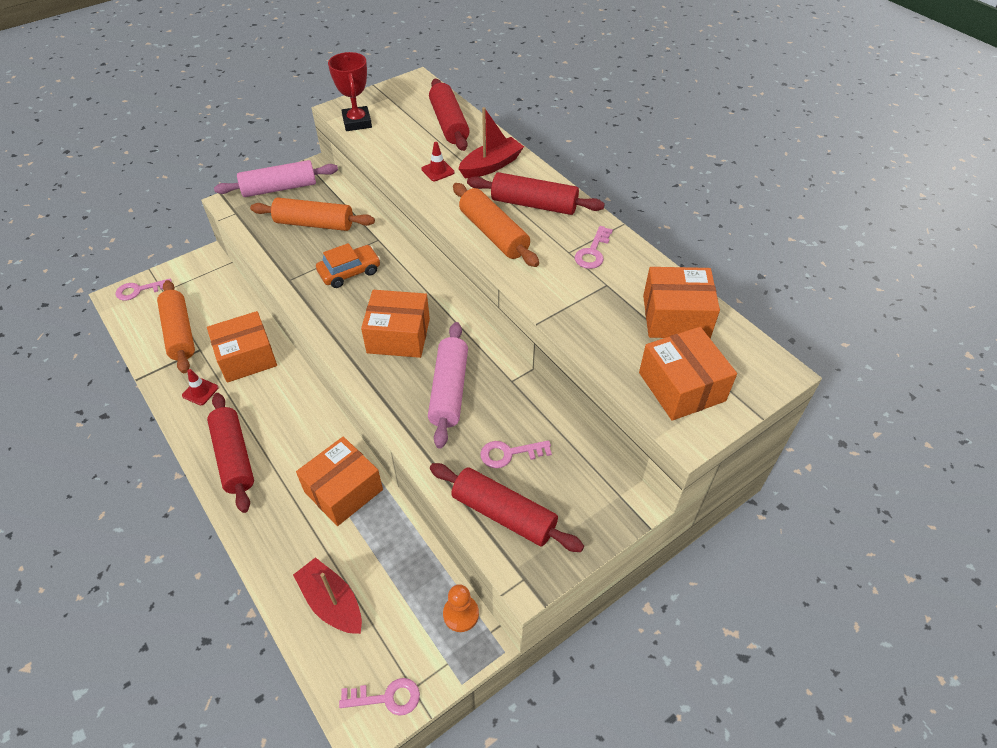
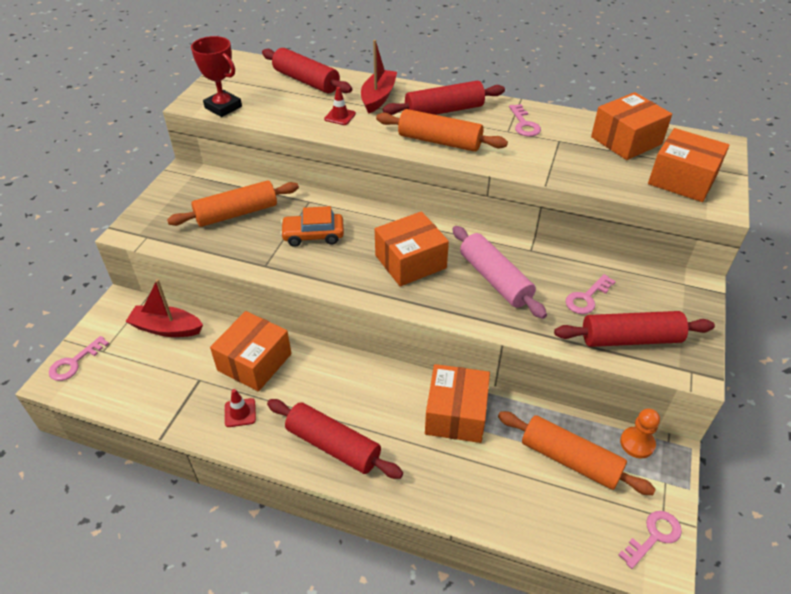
camera: 35 degrees left, 5 degrees down
orange rolling pin [157,280,195,373] -> orange rolling pin moved to [498,411,656,495]
pink rolling pin [214,160,338,197] -> none
red boat [293,557,362,634] -> red boat moved to [125,279,203,337]
orange car [316,243,381,288] -> orange car turned 120 degrees counterclockwise [280,206,344,247]

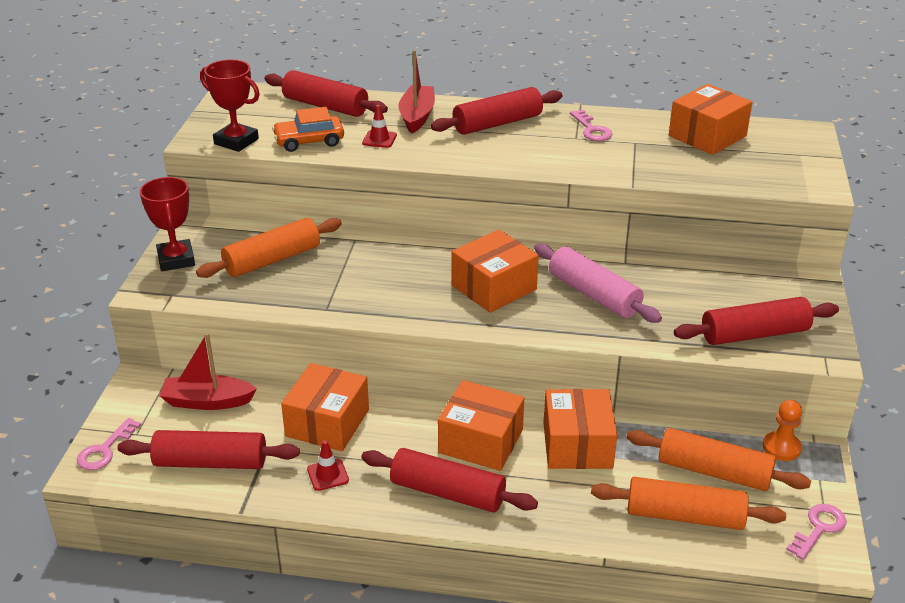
camera: 10 degrees left, 10 degrees down
orange car [280,206,344,247] -> orange car moved to [272,107,344,152]
orange rolling pin [376,109,508,152] -> orange rolling pin moved to [591,477,786,530]
pink key [565,274,616,314] -> none
orange box [648,128,730,202] -> orange box moved to [438,380,524,471]
none -> red rolling pin [118,430,300,469]
none -> red trophy [140,177,195,271]

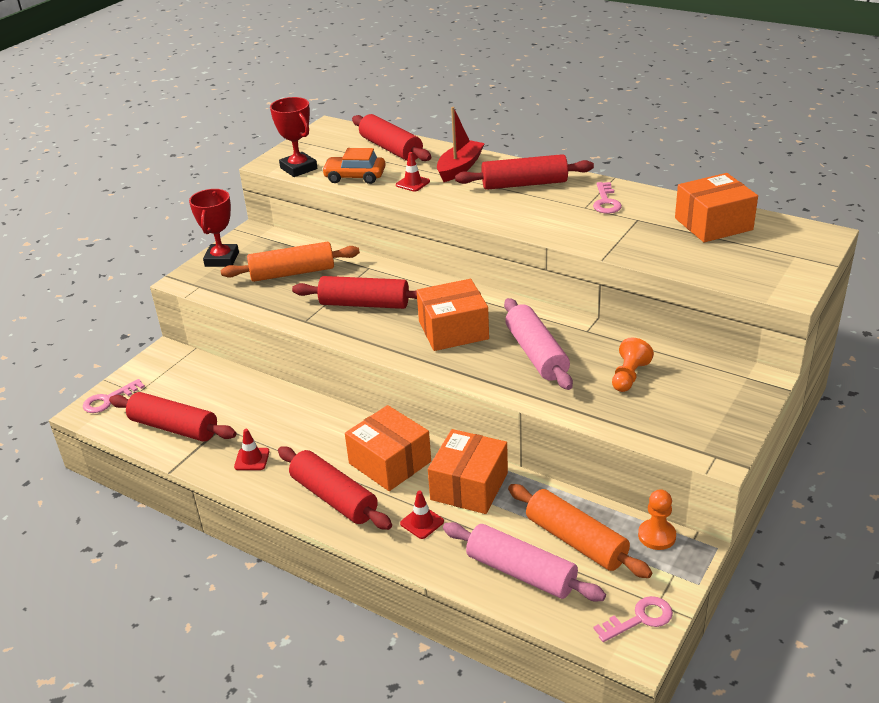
camera: 25 degrees right, 0 degrees up
red boat [159,333,257,410] -> none
orange box [281,363,369,451] -> none
orange rolling pin [591,477,786,530] -> pink rolling pin [443,522,606,601]
red rolling pin [674,297,839,345] -> red rolling pin moved to [292,276,417,309]
none -> red traffic cone [400,491,444,539]
none -> orange pawn [612,338,654,392]

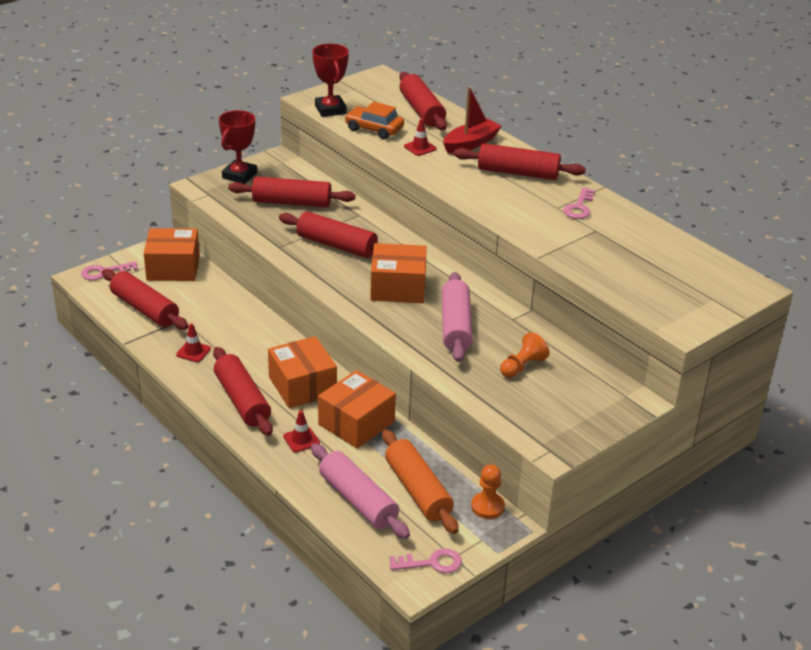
camera: 15 degrees right, 0 degrees up
orange rolling pin [221,242,360,282] -> red rolling pin [228,177,356,208]
orange box [675,173,758,242] -> orange box moved to [144,228,200,281]

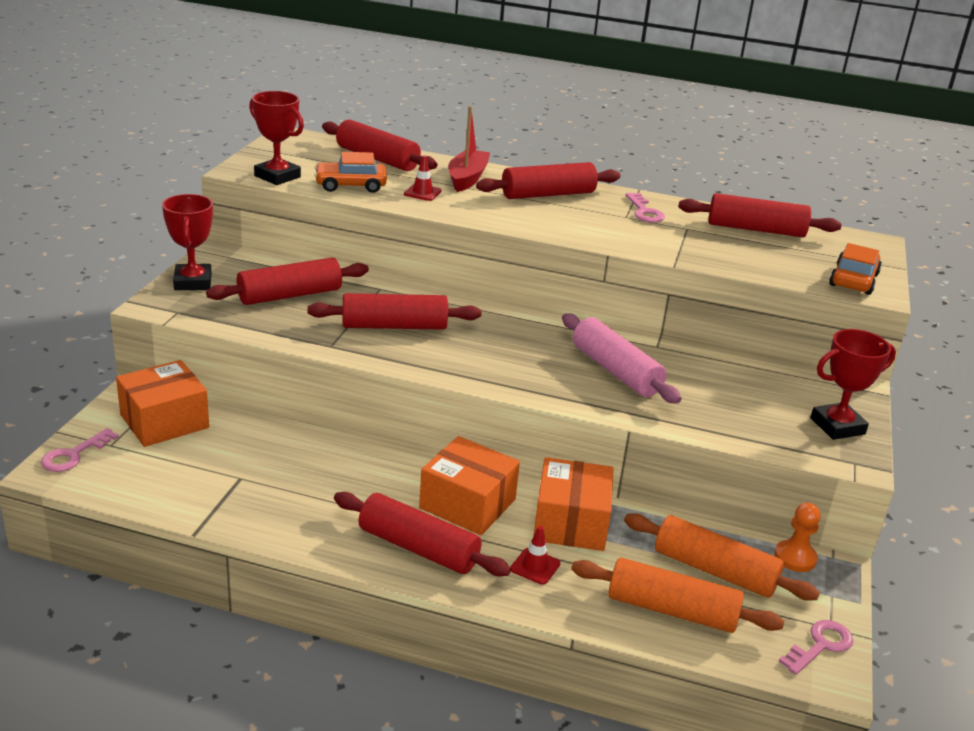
camera: 35 degrees left, 5 degrees down
red rolling pin [102,269,189,330] -> red rolling pin moved to [678,193,842,237]
red traffic cone [176,323,211,362] -> none
pink rolling pin [311,443,410,539] -> orange rolling pin [571,558,784,633]
orange box [370,243,427,303] -> none
orange pawn [500,332,549,378] -> none
none -> red trophy [810,329,896,440]
none -> orange car [829,243,882,295]

